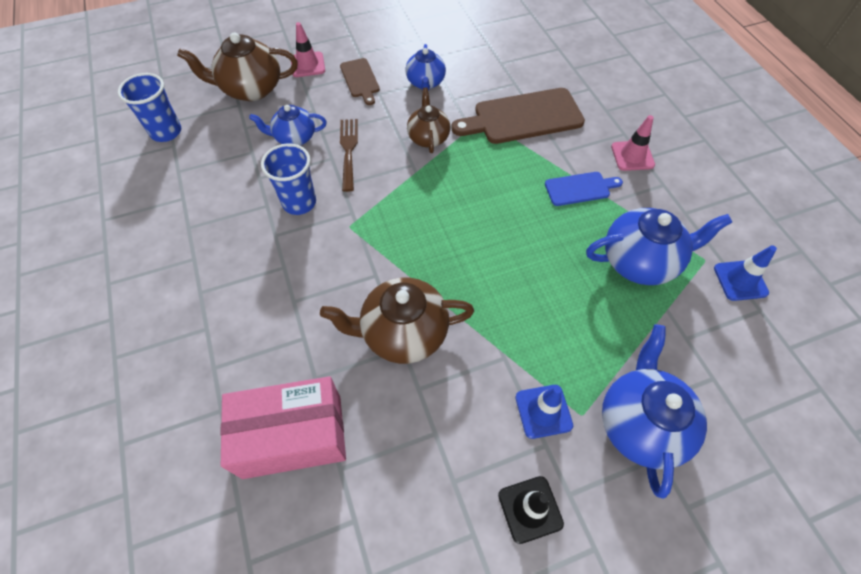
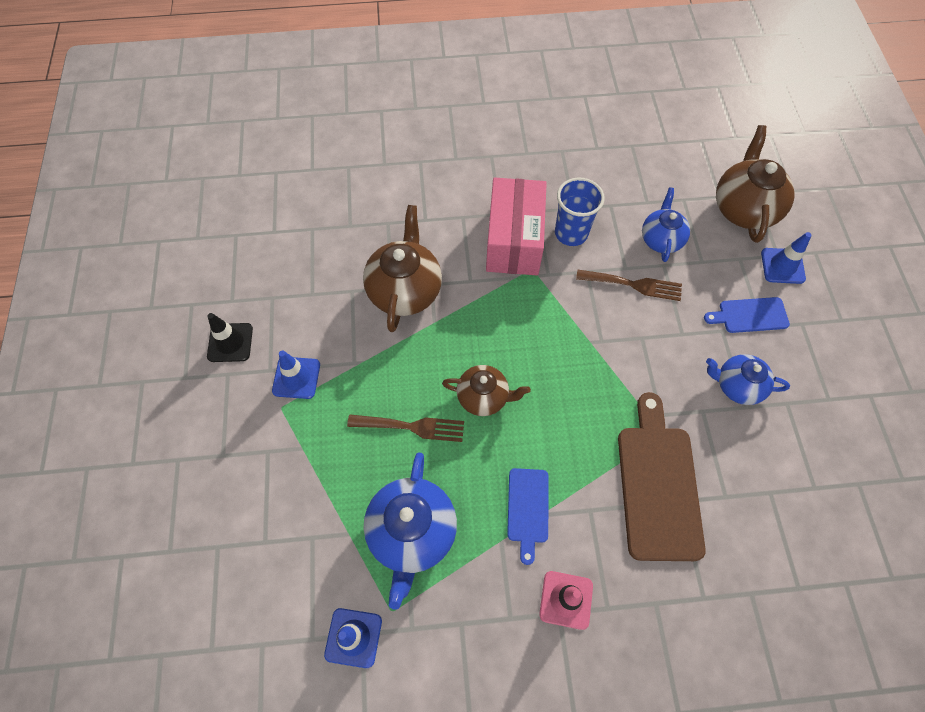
camera: 105 degrees right, 5 degrees up
blue cup [118,73,181,142] -> none
pink box [220,376,346,479] -> pink box moved to [486,178,547,275]
pink traffic cone [291,22,325,77] -> blue traffic cone [761,232,812,284]
brown cutting board [340,58,380,105] -> blue cutting board [704,297,790,333]
brown teapot [407,87,450,153] -> brown teapot moved to [442,365,531,416]
blue teapot [602,325,707,499] -> none
none -> brown fork [347,414,464,442]

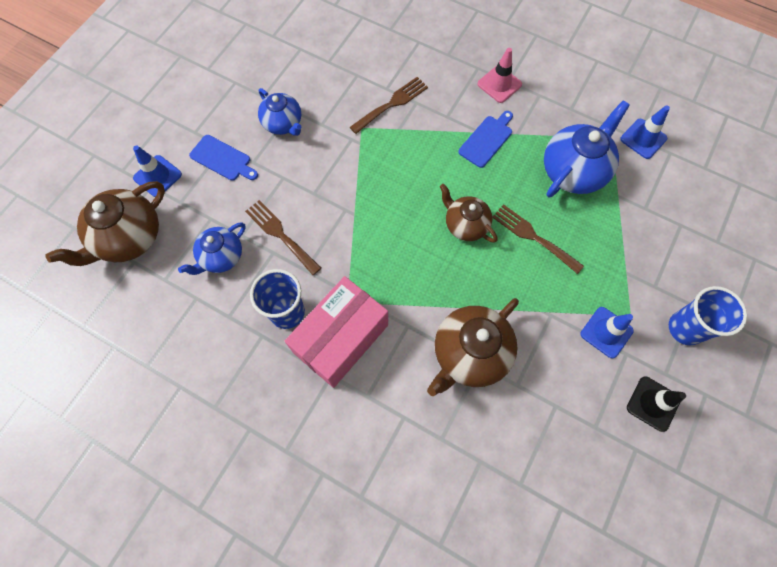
camera: 145 degrees left, 5 degrees up
brown cutting board [618,392,706,561] -> brown fork [350,77,428,134]
none -> blue cup [669,286,747,345]

